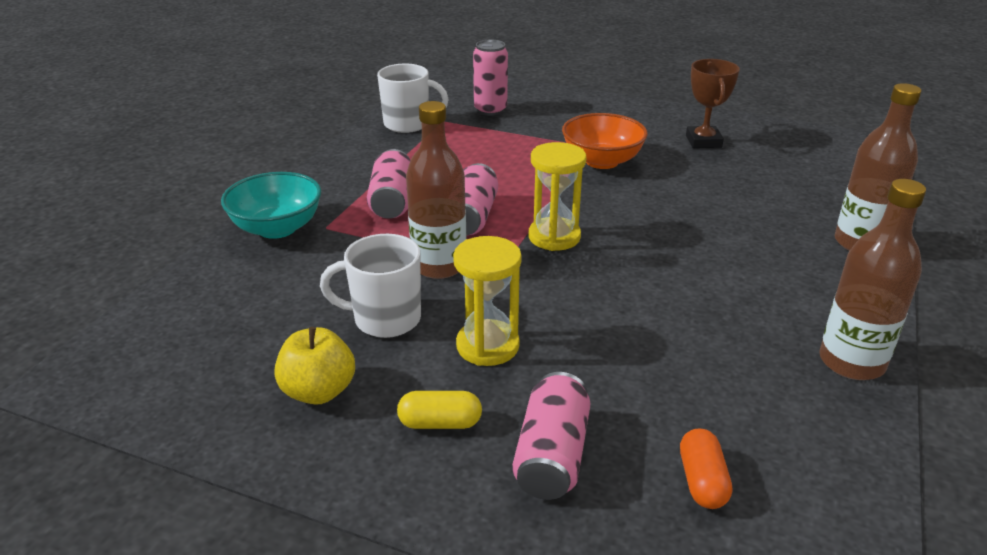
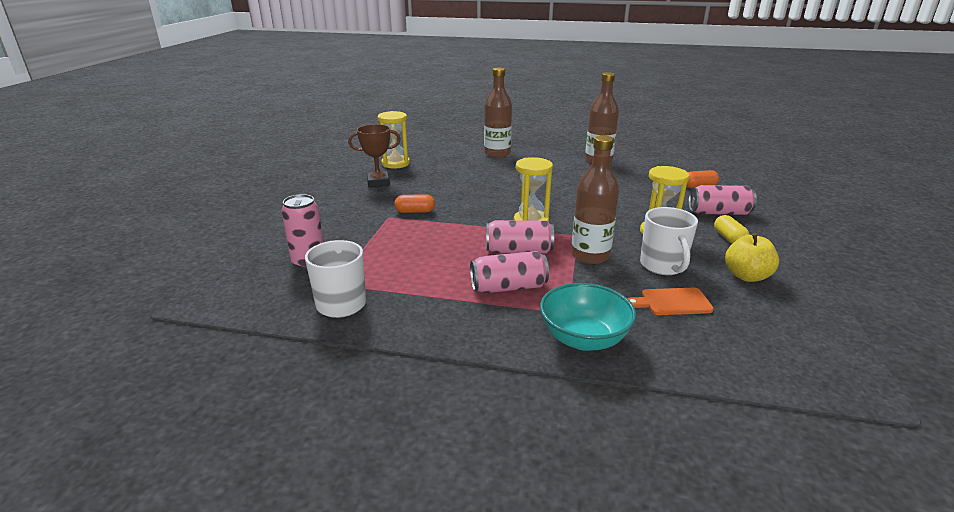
camera: 100 degrees left, 5 degrees down
orange bowl [562,113,648,169] -> orange capsule [394,194,435,213]
none -> yellow hourglass [378,111,410,169]
none -> orange cutting board [627,288,714,315]

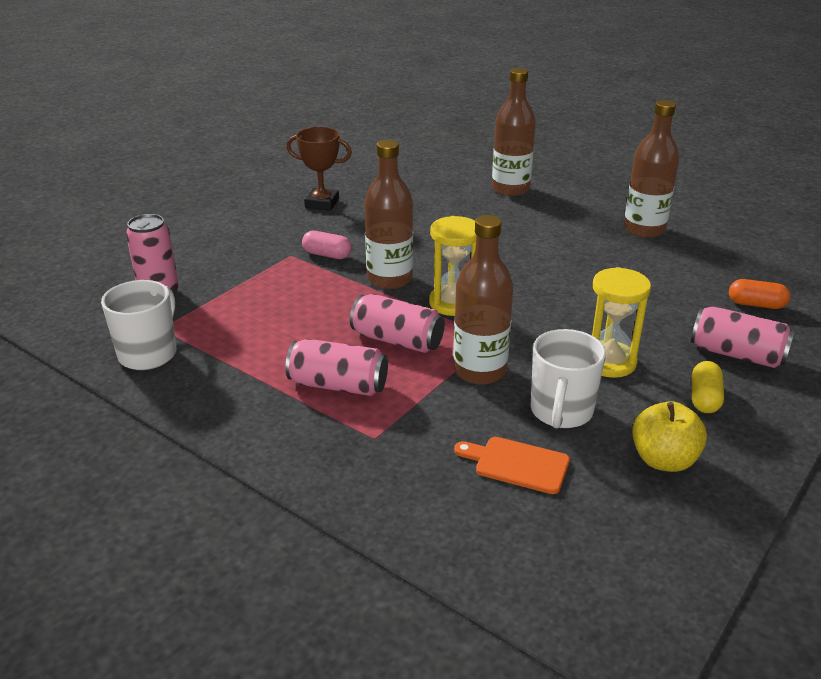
camera: 25 degrees right, 5 degrees up
yellow hourglass [378,111,410,169] -> none
orange capsule [394,194,435,213] -> pink capsule [302,231,352,259]
turquoise bowl [540,283,636,351] -> none
none -> brown bottle [364,140,413,289]

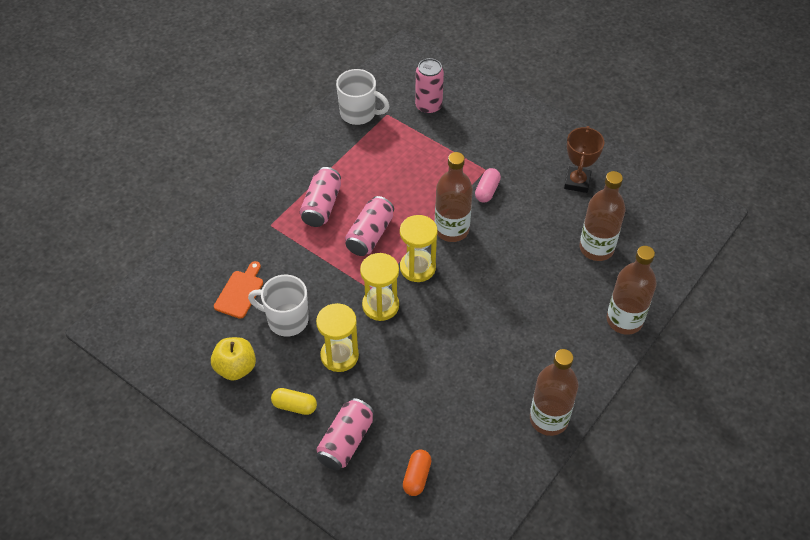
camera: 90 degrees right, 20 degrees up
brown bottle [453,215,514,385] -> brown bottle moved to [579,171,626,261]
none -> yellow hourglass [360,253,399,321]

